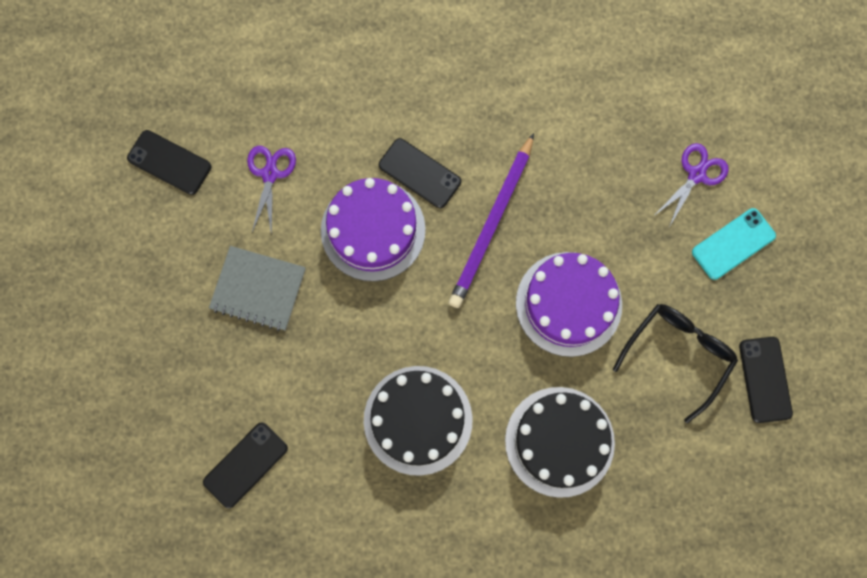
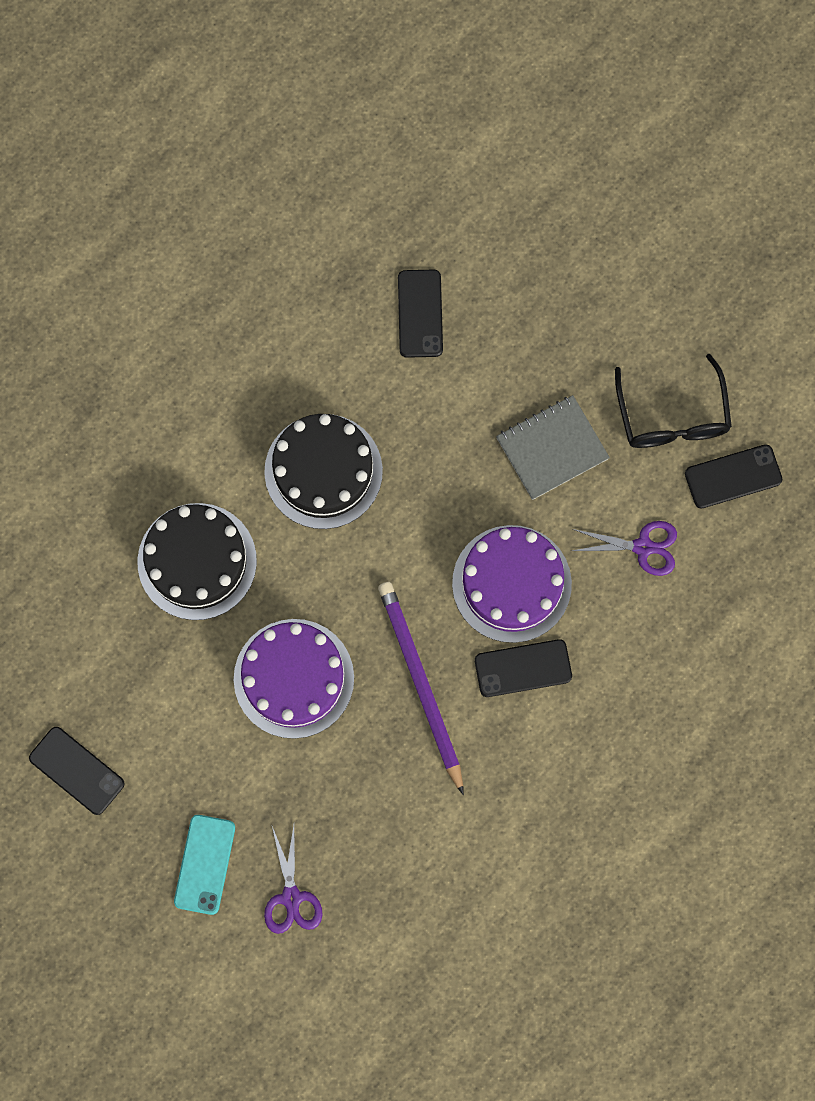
camera: 135 degrees right, 0 degrees up
purple scissors [247,146,296,235] -> purple scissors turned 45 degrees counterclockwise [572,521,677,576]
black glasses [613,304,738,423] -> black glasses moved to [615,354,732,448]

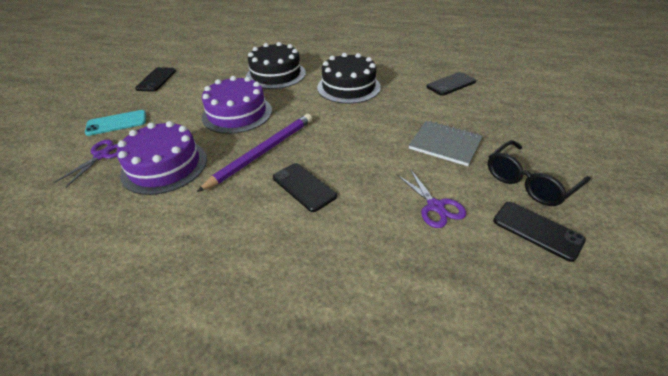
camera: 60 degrees right, 35 degrees down
purple scissors [264,826,322,934] -> purple scissors turned 150 degrees clockwise [53,140,118,187]
purple cake [452,525,572,643] -> purple cake moved to [116,121,207,195]

